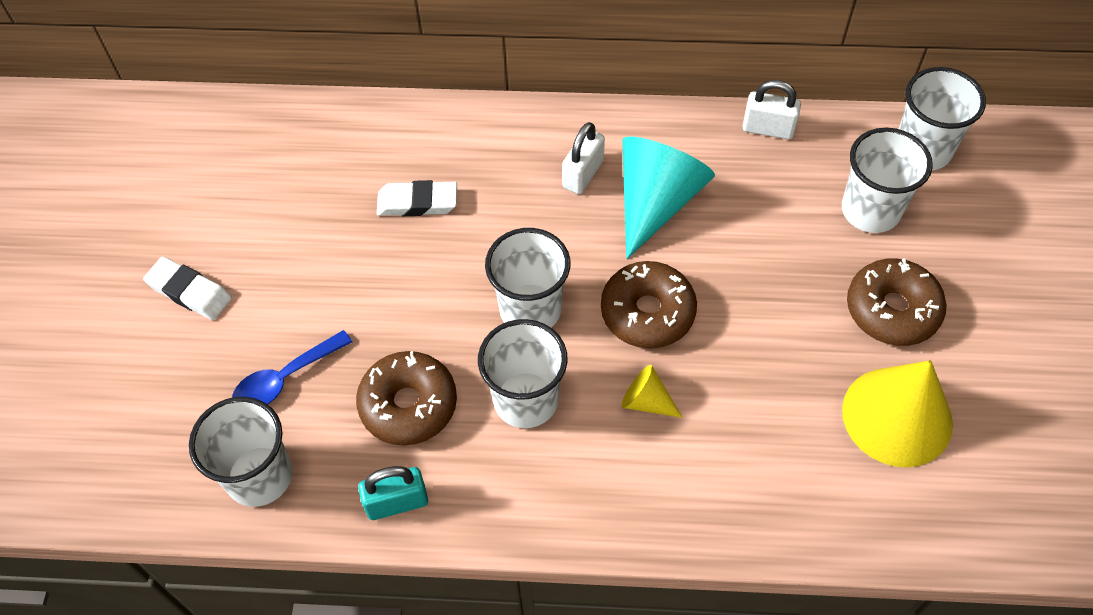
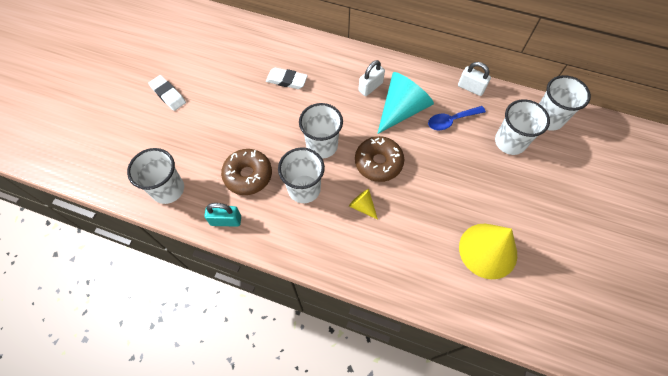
camera: 15 degrees right, 5 degrees up
blue spoon [232,330,352,405] -> blue spoon moved to [428,106,486,130]
brown donut [847,258,946,346] -> none

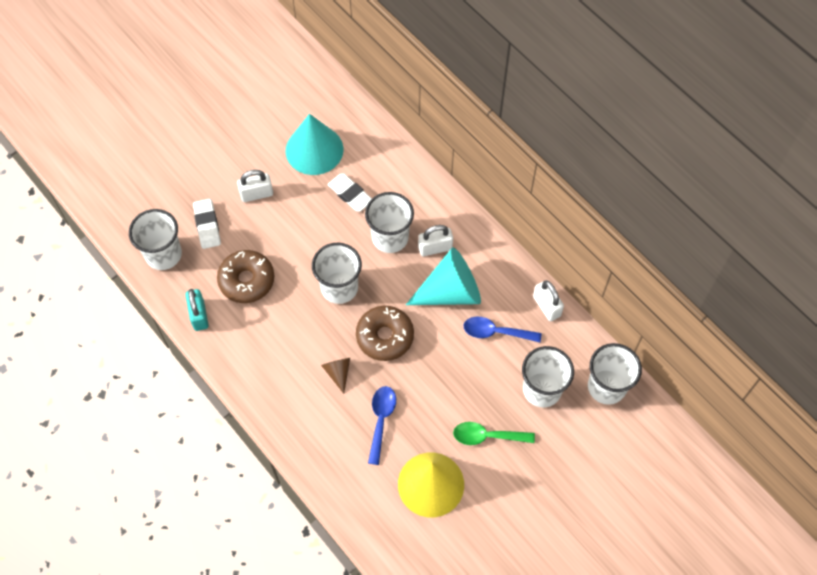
camera: 30 degrees right, 0 degrees up
white eraser [148,75,186,111] -> white eraser moved to [193,199,221,249]
turquoise padlock [204,203,241,227] -> turquoise padlock turned 45 degrees clockwise [185,289,209,331]
white cup [278,147,325,203] -> white cup moved to [365,192,414,253]
yellow cone [349,189,378,220] -> brown cone [321,358,350,394]
none -> white padlock [237,170,273,202]
none -> turquoise cone [286,114,343,175]
none -> blue spoon [368,386,396,465]
none -> green spoon [453,422,535,445]

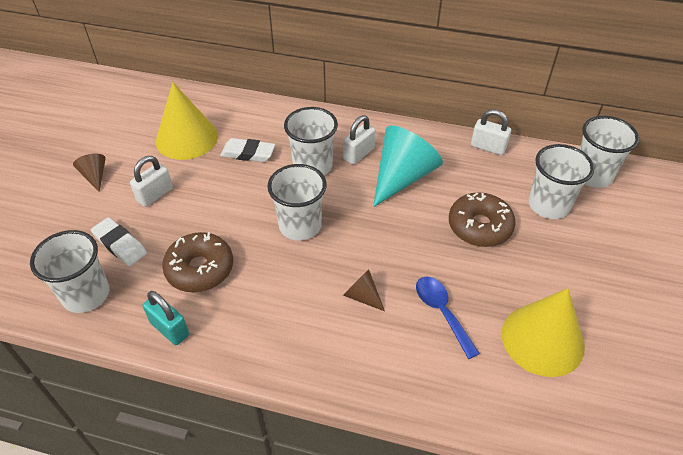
camera: 35 degrees left, 15 degrees down
turquoise cone [286,114,343,175] -> yellow cone [156,82,218,160]
brown donut [356,306,414,361] -> brown donut moved to [449,192,516,247]
green spoon [453,422,535,445] -> none
blue spoon [464,317,542,342] -> none
none -> brown cone [73,154,106,192]

